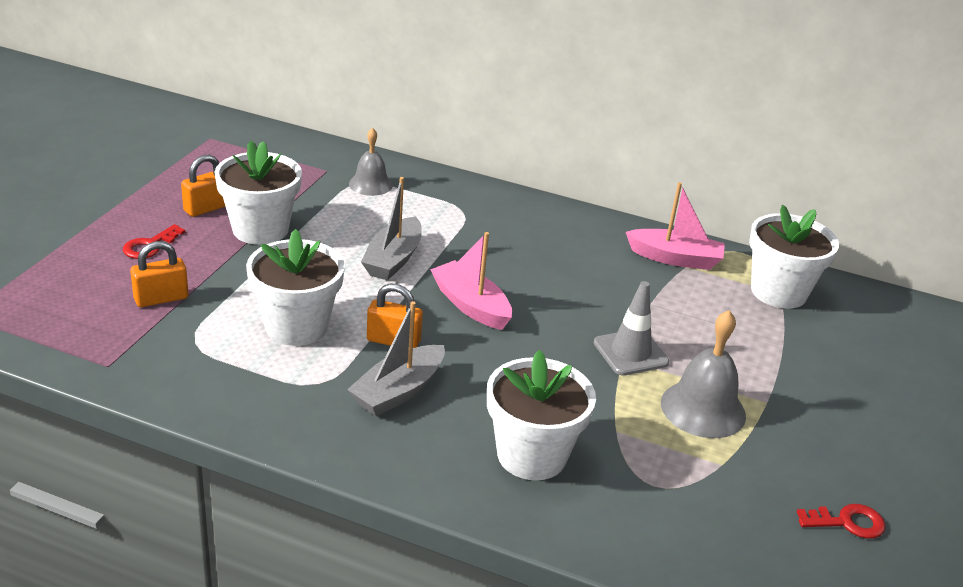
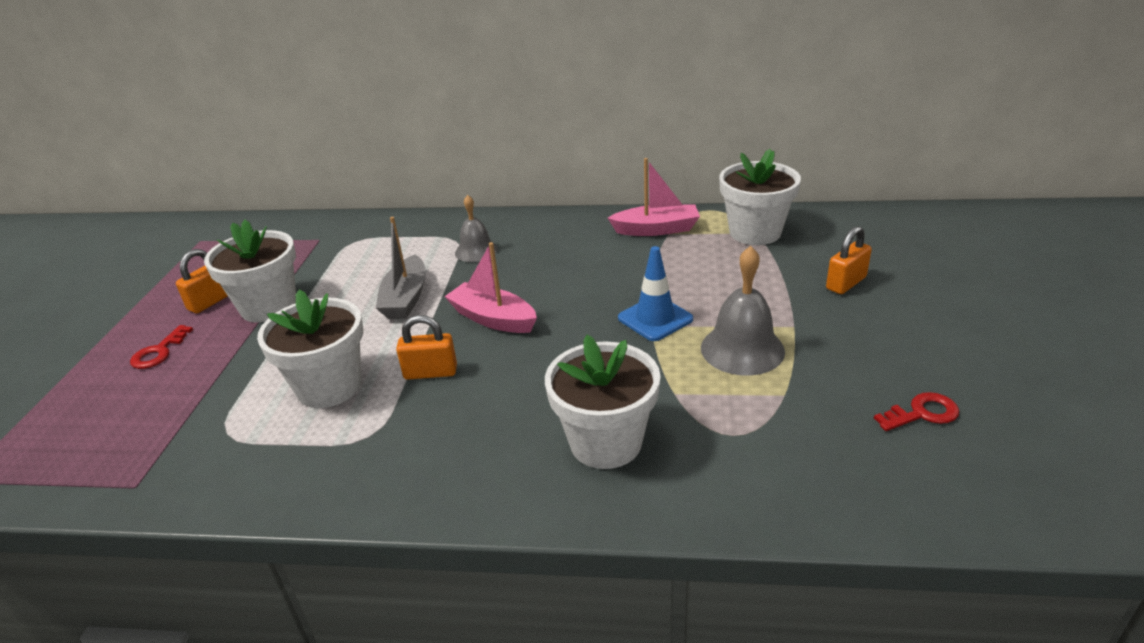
camera: 10 degrees left, 0 degrees up
orange padlock [130,241,189,307] -> orange padlock moved to [826,226,872,294]
grey boat [347,301,445,416] -> none
grey bell [349,128,393,196] -> grey bell moved to [455,195,498,262]
grey traffic cone [594,281,669,376] -> blue traffic cone [618,246,693,341]

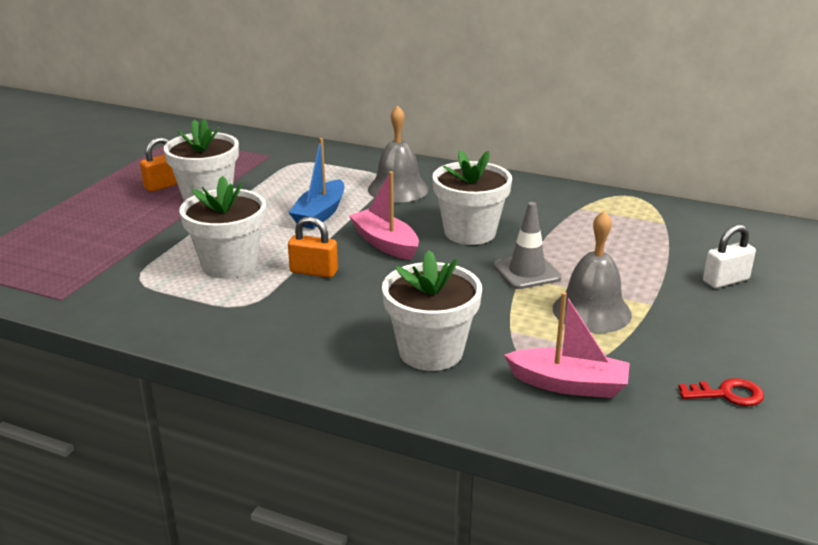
camera: 15 degrees right, 5 degrees down
red key [130,325,193,369] -> none
grey boat [376,217,426,319] -> blue boat [289,138,344,229]
grey bell [455,195,498,262] -> grey bell [368,105,429,202], size x1.52
pink boat [608,158,700,236] -> pink boat moved to [504,292,630,398]
blue traffic cone [618,246,693,341] -> grey traffic cone [493,202,562,289]
white flower pot [719,149,801,245] -> white flower pot moved to [432,150,512,245]
orange padlock [826,226,872,294] -> white padlock [703,225,756,288]

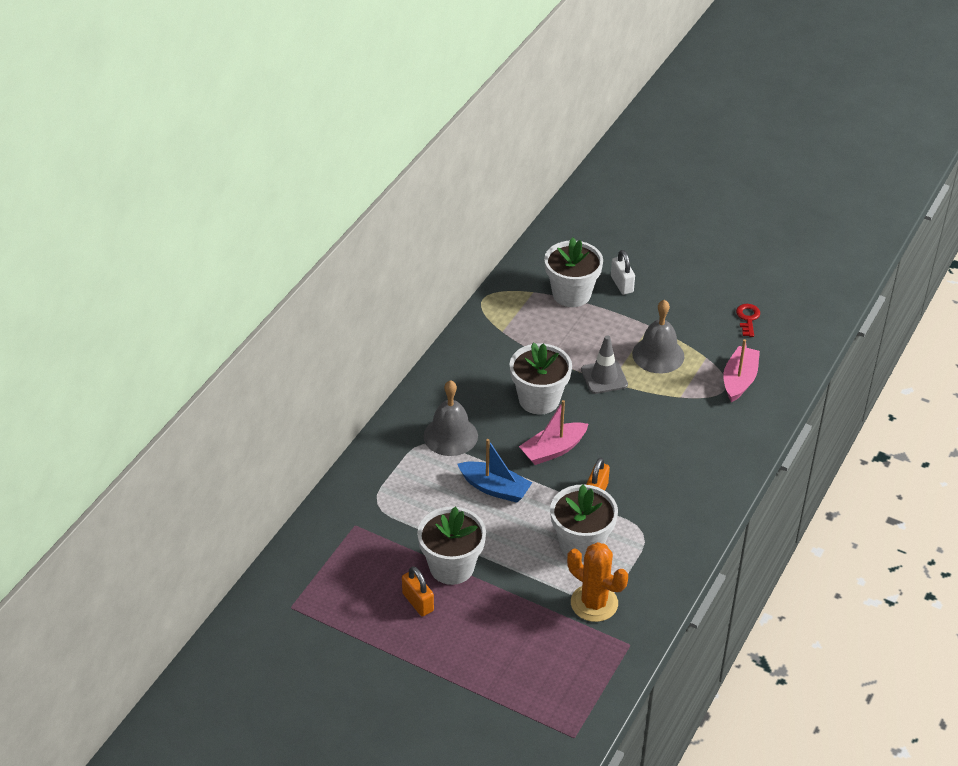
camera: 85 degrees left, 15 degrees up
white flower pot [382,250,482,371] -> white flower pot moved to [544,237,603,307]
none -> orange cactus [567,542,628,622]

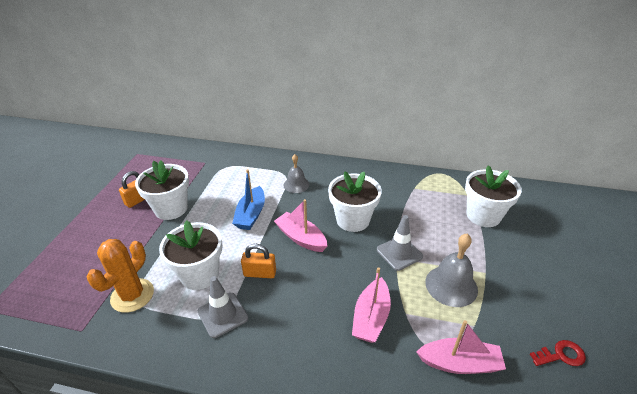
camera: 75 degrees right, 5 degrees down
grey bell [423,380,478,456] -> grey bell [284,154,309,193], size x0.66
white padlock [611,250,635,295] -> none
none -> grey traffic cone [198,276,248,338]
none -> pink boat [352,267,391,343]

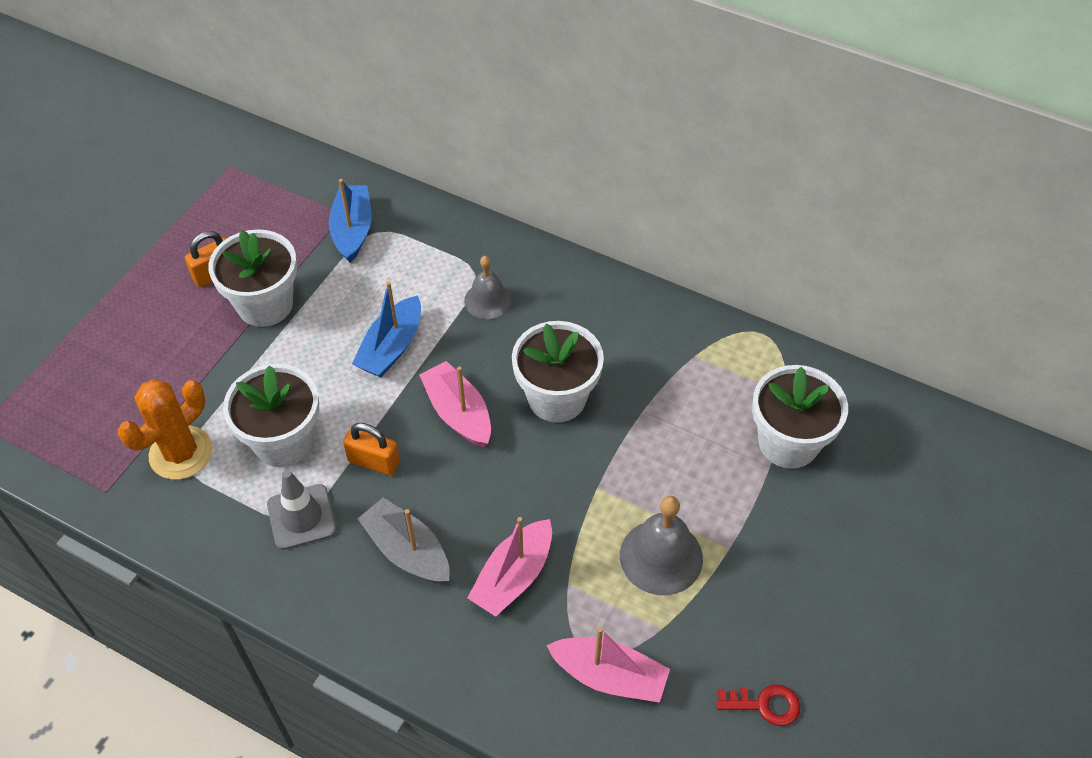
camera: 15 degrees right, 15 degrees up
grey traffic cone [377,215,423,271] -> none
none -> blue boat [329,179,372,263]
none -> grey boat [358,498,450,584]

